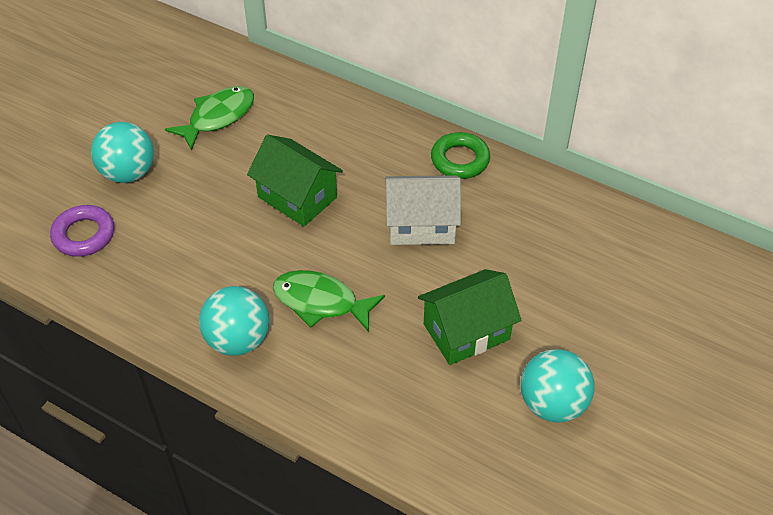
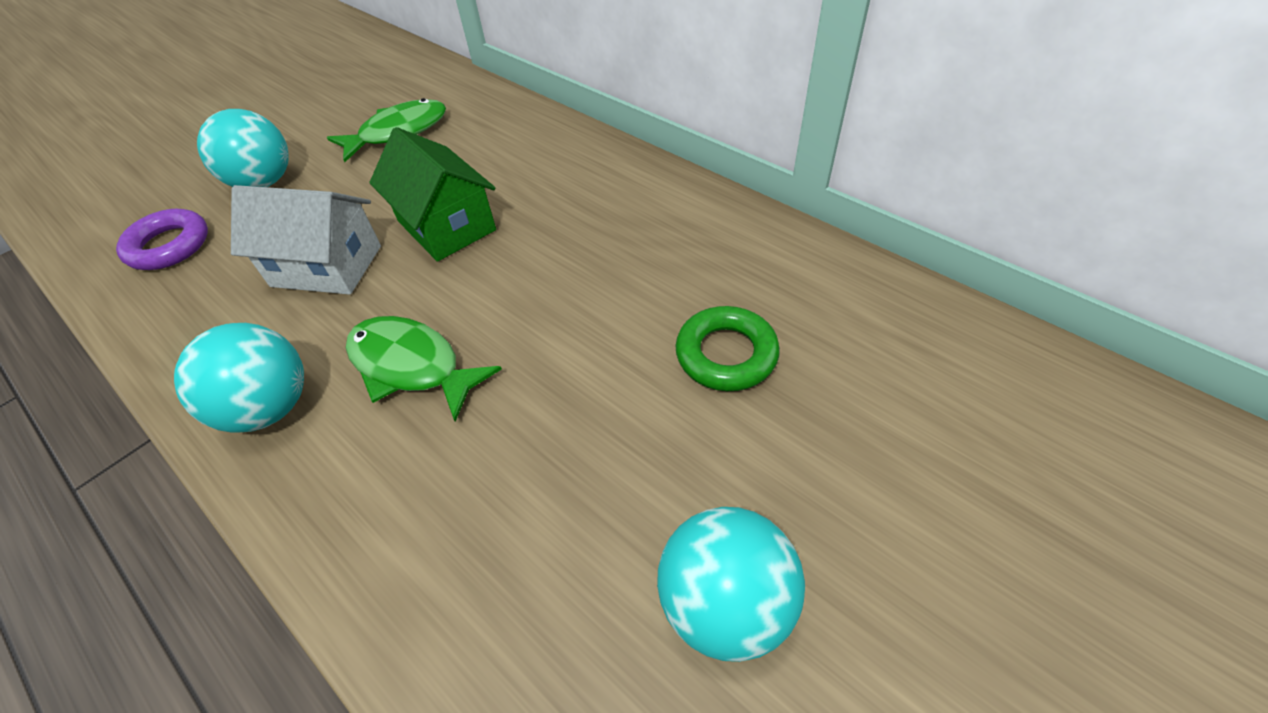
camera: 15 degrees right, 0 degrees up
white house [385,175,461,245] -> white house moved to [231,185,381,295]
green house [418,269,522,365] -> none
green ring [431,132,490,179] -> green ring moved to [676,306,780,391]

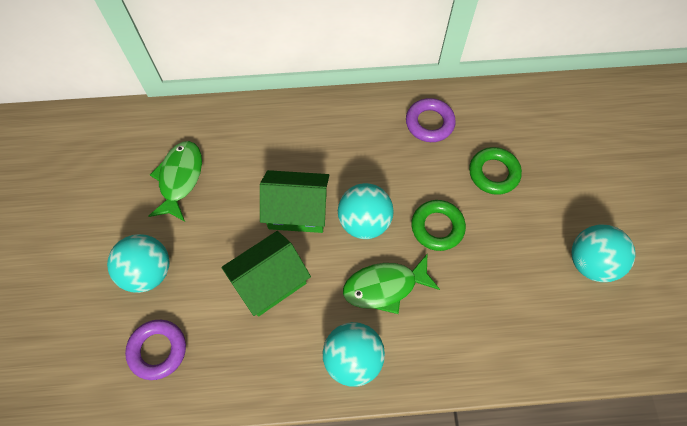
camera: 50 degrees left, 15 degrees up
white house [231,185,381,295] -> green house [221,231,311,316]
none -> turquoise ball [338,183,394,239]
none -> purple ring [406,98,456,142]
none -> green ring [411,200,466,251]

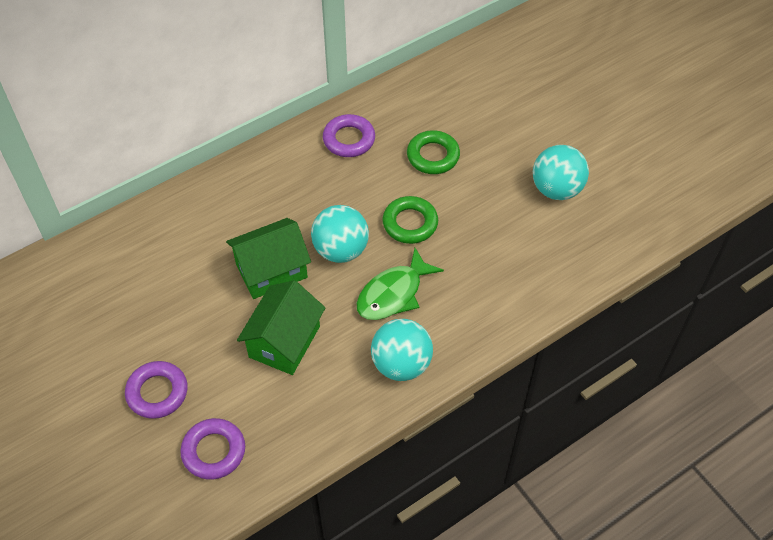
camera: 30 degrees left, 10 degrees down
turquoise ball [107,234,170,293] -> purple ring [125,361,188,419]
green fish [149,141,202,221] -> none

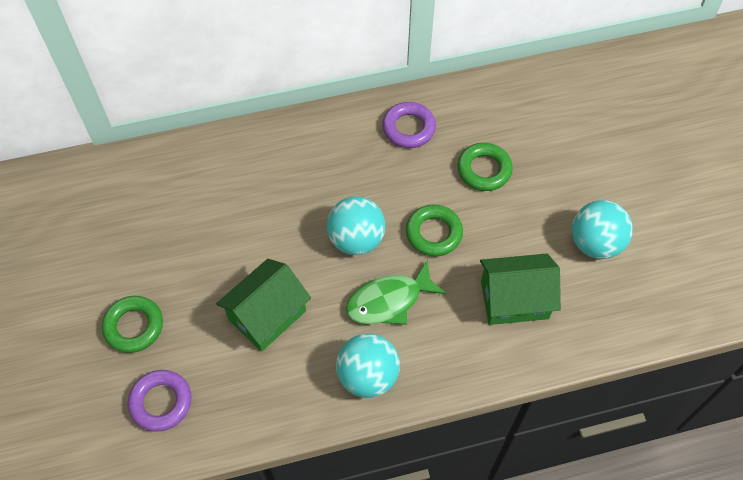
camera: 20 degrees right, 5 degrees up
purple ring [125,361,188,419] -> green ring [102,296,163,353]
green house [226,218,311,299] -> green house moved to [480,254,561,325]

